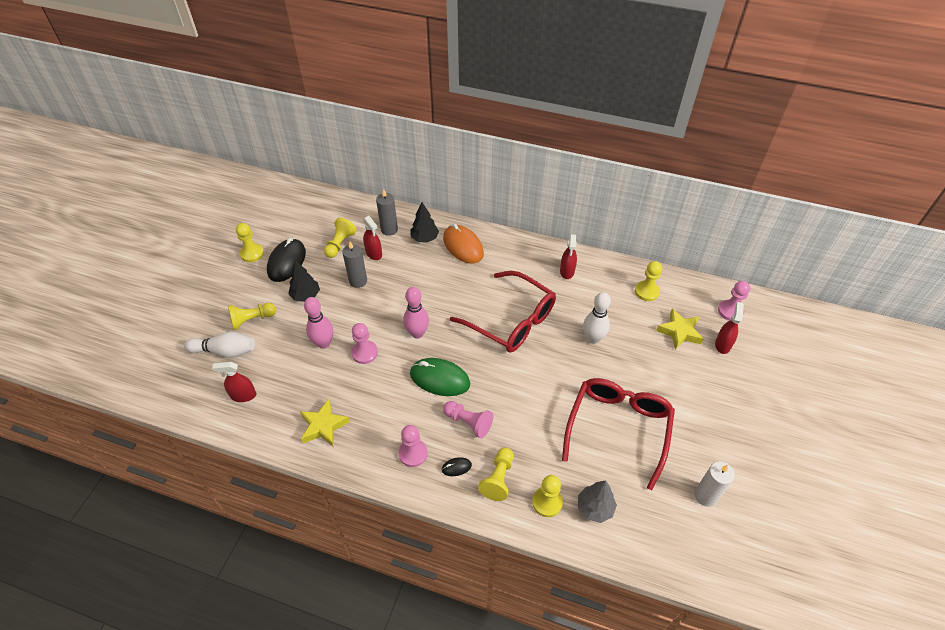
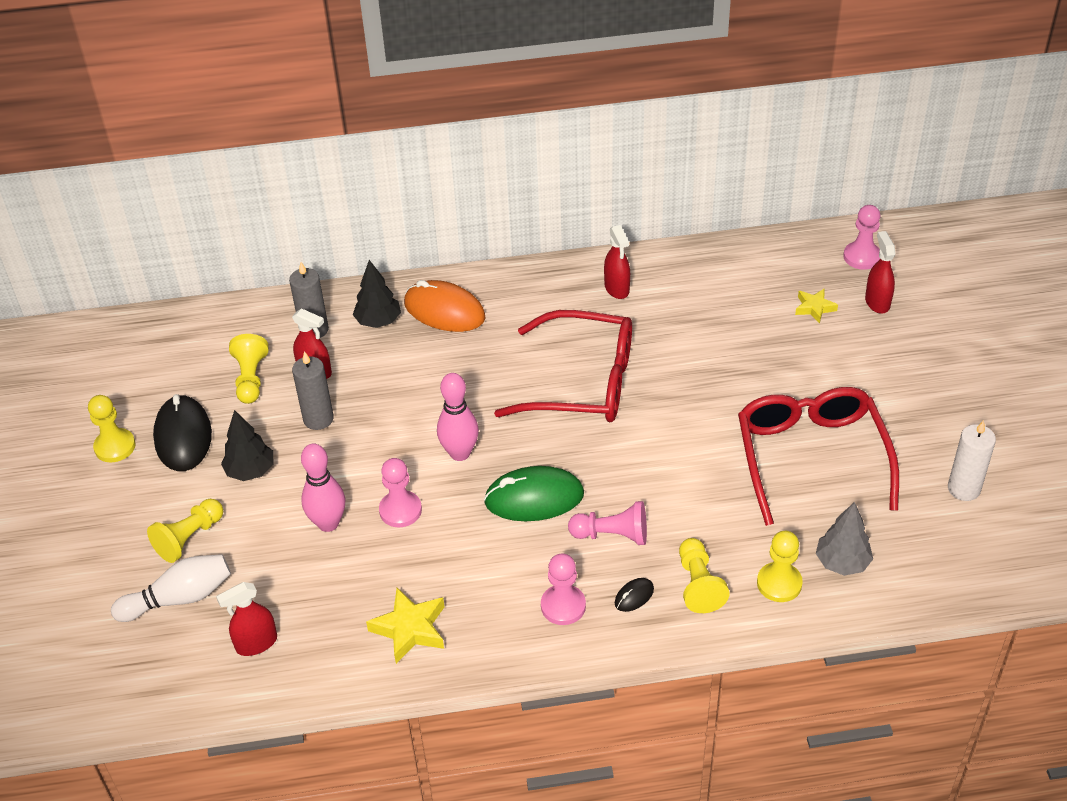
camera: 25 degrees left, 5 degrees down
white bowling pin [583,292,611,344] -> none
yellow pawn [635,261,662,301] -> none
yellow star [656,309,703,350] -> yellow star [795,289,838,324], size x0.63

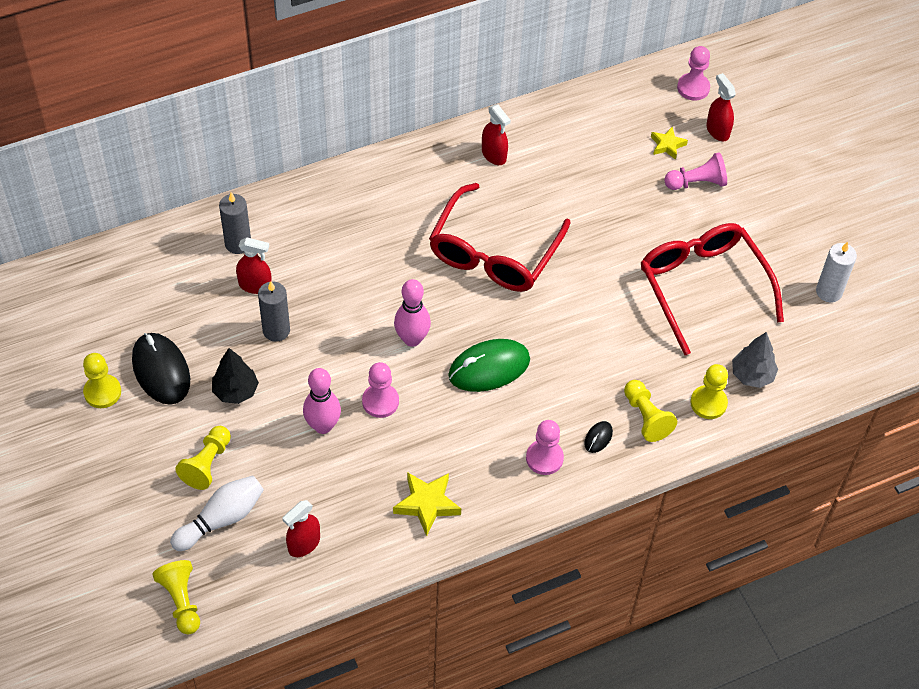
camera: 20 degrees left, 10 degrees up
yellow pawn [229,334,269,404] -> yellow pawn moved to [152,560,200,634]
black tree [353,260,401,328] -> none
orange mouse [404,280,486,332] -> none
red glasses [494,310,632,422] -> red glasses turned 120 degrees clockwise [429,183,571,292]
pink pawn [568,501,647,545] -> pink pawn moved to [664,152,727,190]

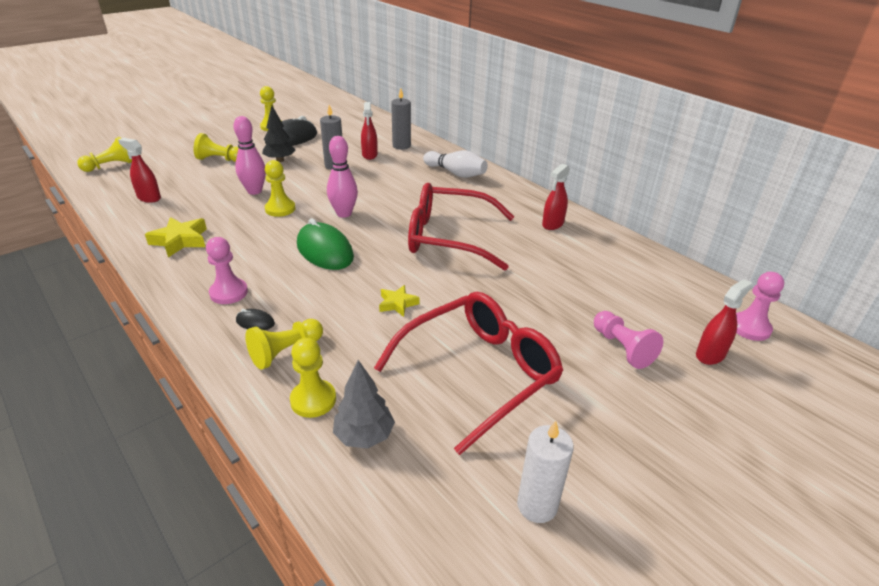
camera: 75 degrees right, 20 degrees down
white bowling pin [170,475,264,551] -> white bowling pin moved to [423,150,488,178]
pink pawn [362,362,399,418] -> yellow pawn [265,160,295,217]
yellow star [651,127,688,160] -> yellow star moved to [379,285,420,317]

